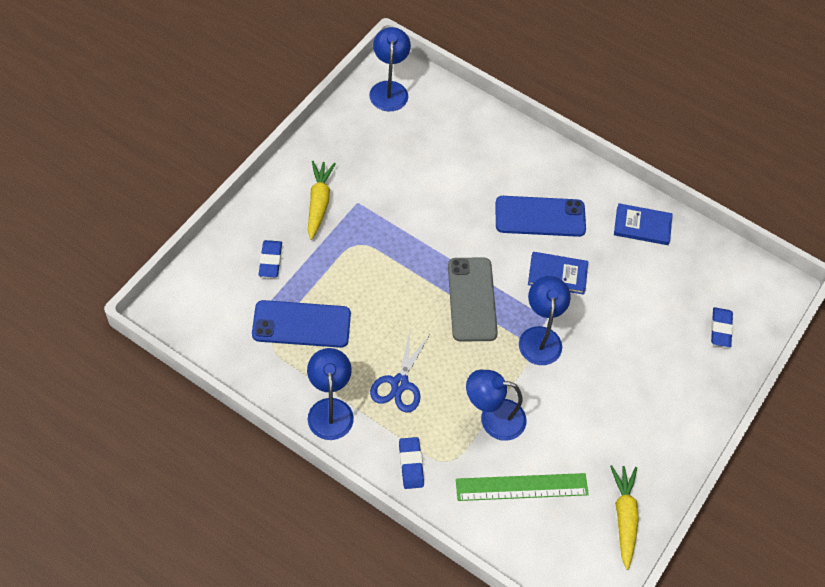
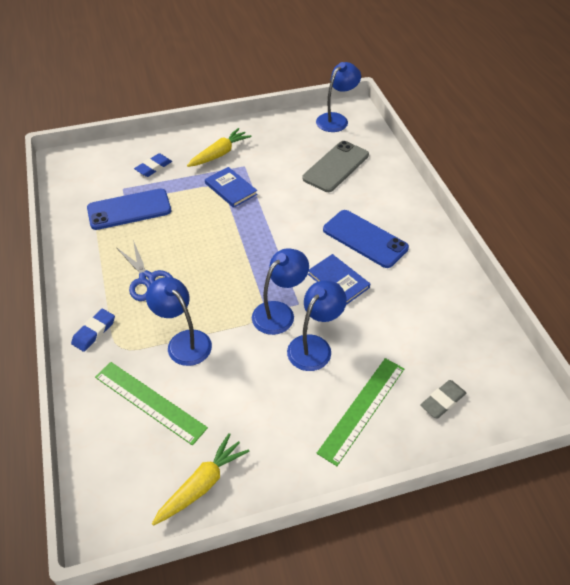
camera: 45 degrees right, 10 degrees down
blue phone [252,300,351,348] -> blue phone turned 60 degrees counterclockwise [87,189,171,230]
blue lamp [307,348,354,440] -> blue lamp moved to [287,280,347,371]
blue scissors [370,331,429,413] -> blue scissors turned 90 degrees counterclockwise [116,240,173,301]
grey phone [448,258,498,342] -> grey phone moved to [302,141,369,192]
blue book [614,203,673,245] -> blue book moved to [205,167,258,208]
blue eraser [711,307,733,347] -> grey eraser [420,380,466,418]
none -> green ruler [317,358,404,466]

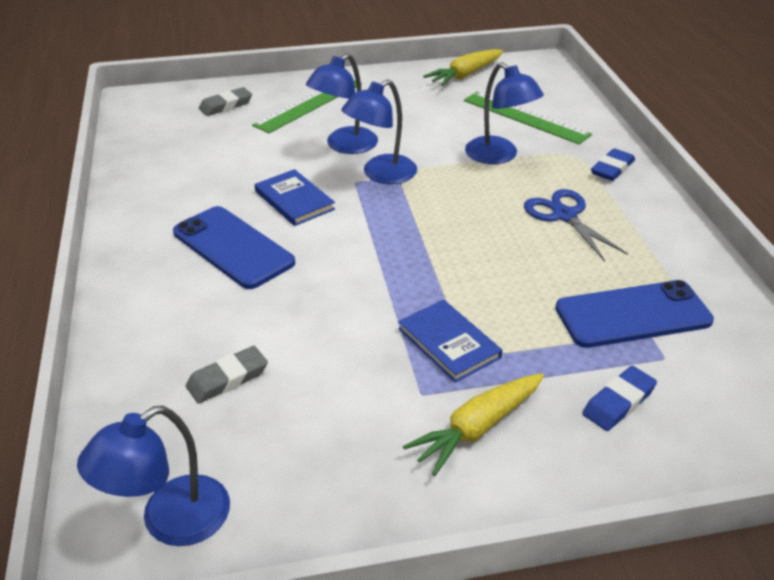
camera: 175 degrees left, 10 degrees down
grey phone [302,141,369,192] -> grey eraser [186,346,268,404]

